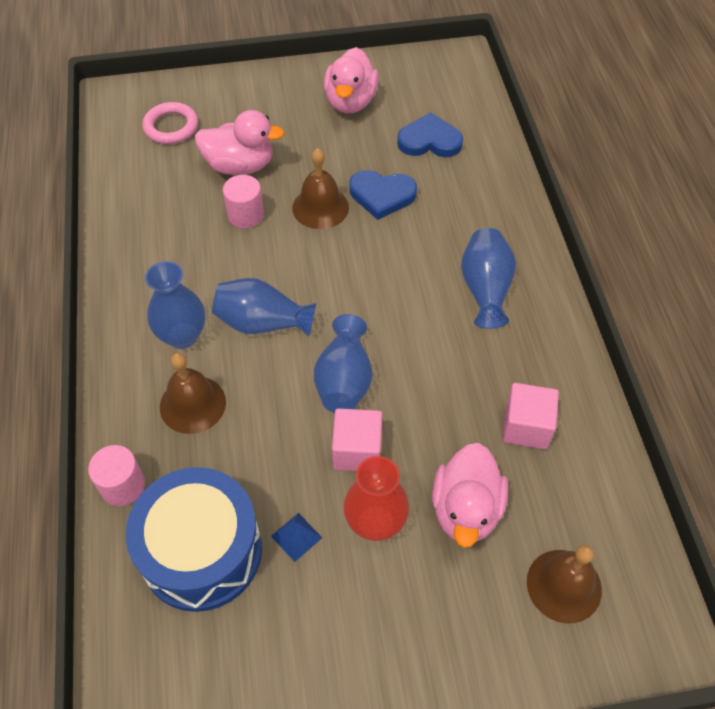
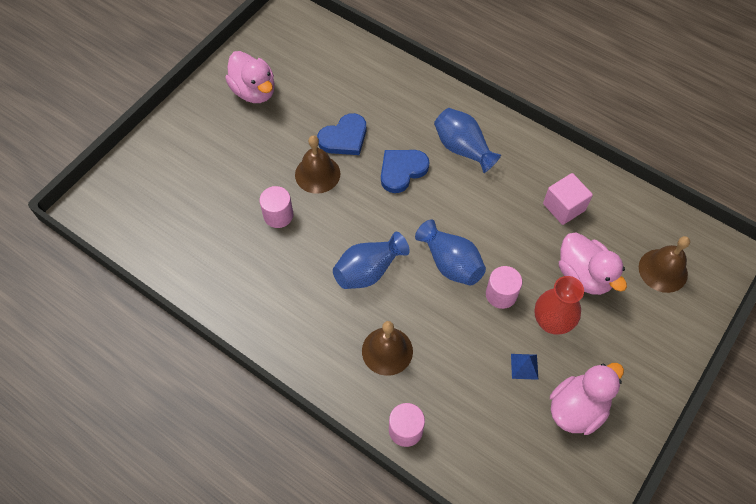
camera: 45 degrees left, 5 degrees up
blue drum [126,467,262,612] -> none
pink ring [142,102,198,144] -> none
blue vase [145,261,205,349] -> none
pink duck [195,110,285,175] -> pink duck moved to [550,363,624,435]
pink cube [332,408,382,471] -> pink cylinder [486,266,522,309]
blue heart [397,112,463,157] -> blue heart moved to [381,150,430,193]

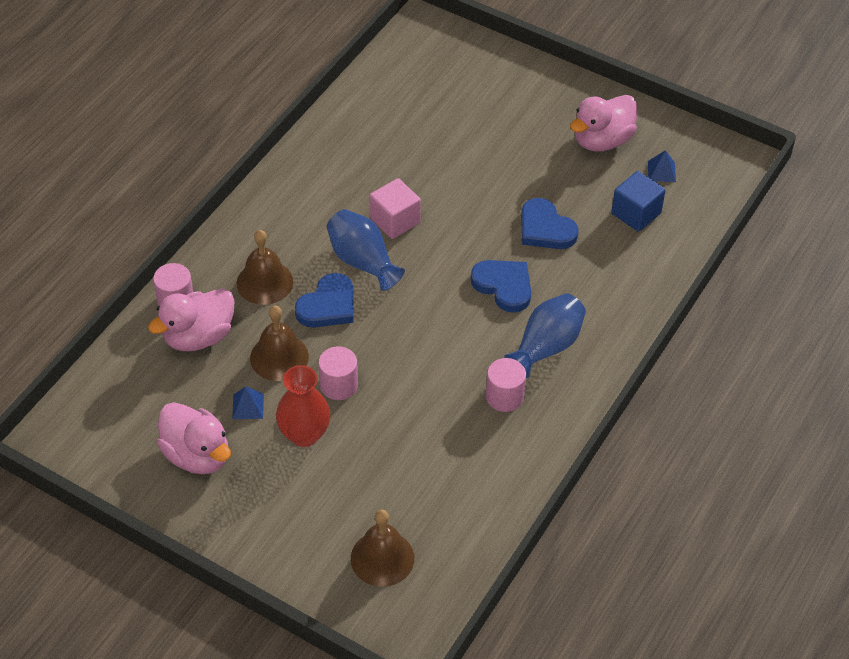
camera: 85 degrees right, 10 degrees down
pink cylinder [259,186,293,228] -> pink cylinder moved to [486,358,526,412]
brown bell [295,136,340,194] -> brown bell moved to [250,305,309,381]
blue vase [415,219,486,286] -> none
pink cube [543,173,593,225] -> pink cube moved to [370,178,421,239]
pink duck [559,233,627,295] -> pink duck moved to [148,288,235,351]
none -> blue heart [295,273,353,328]
none -> blue cube [611,171,666,232]
none -> blue pyramid [648,150,676,182]

